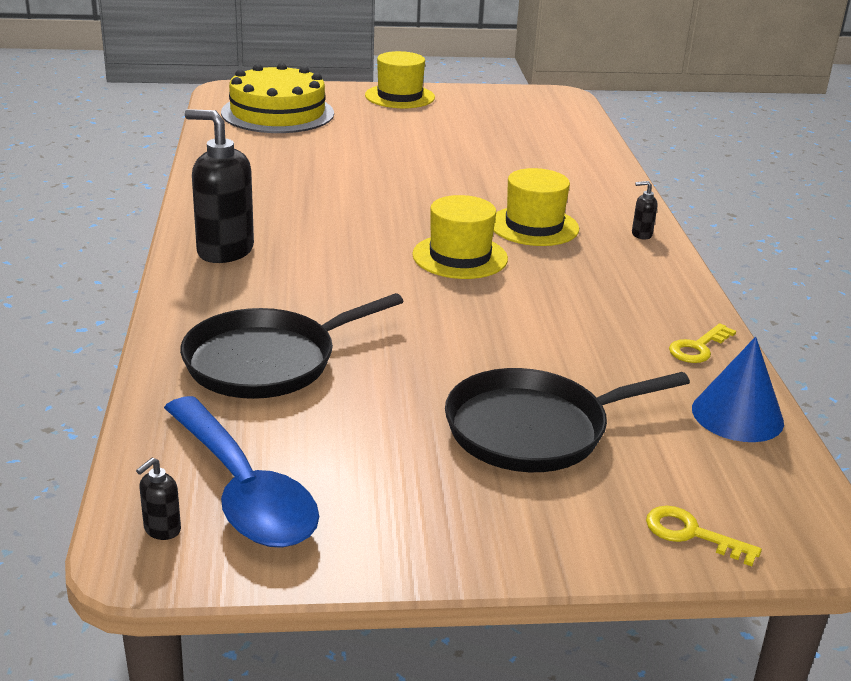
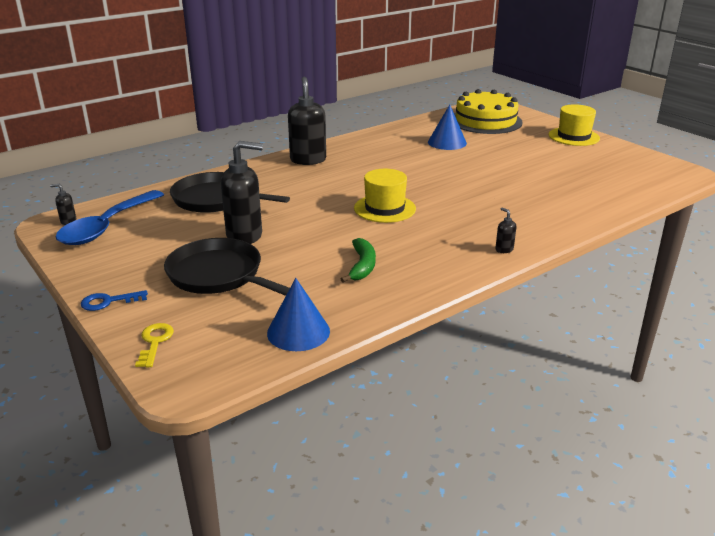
camera: 60 degrees right, 0 degrees up
yellow hat [494,168,579,246] -> none
yellow key [669,323,736,363] -> none
none -> blue key [81,290,148,311]
none -> black soap dispenser [221,141,263,244]
none -> green banana [341,238,376,282]
none -> blue cone [428,105,467,150]

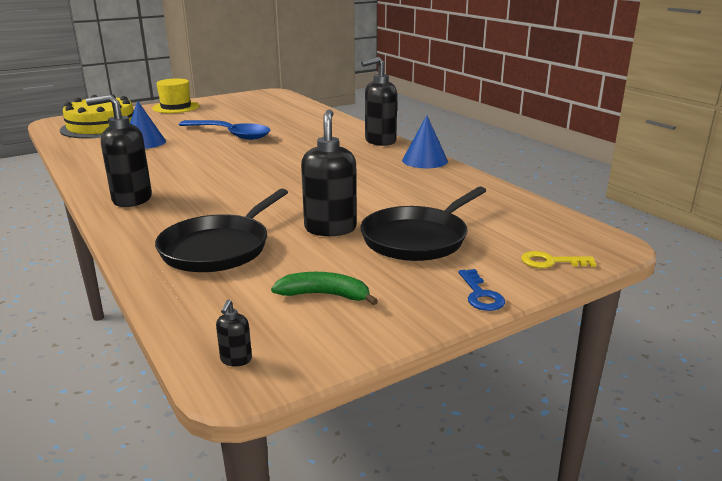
camera: 85 degrees left, 5 degrees down
blue spoon [56,190,164,245] -> blue spoon moved to [179,120,271,140]
blue cone [267,278,330,351] -> blue cone moved to [402,115,448,168]
green banana [341,238,376,282] -> green banana moved to [271,272,378,305]
yellow hat [354,169,416,223] -> none
black soap dispenser [495,207,516,253] -> black soap dispenser [361,57,397,146], size x2.36

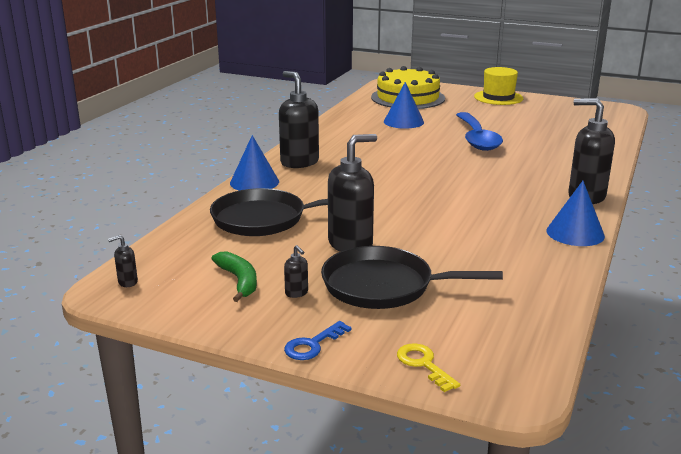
camera: 55 degrees right, 0 degrees up
none -> blue cone [230,135,279,190]
none -> black soap dispenser [284,245,308,298]

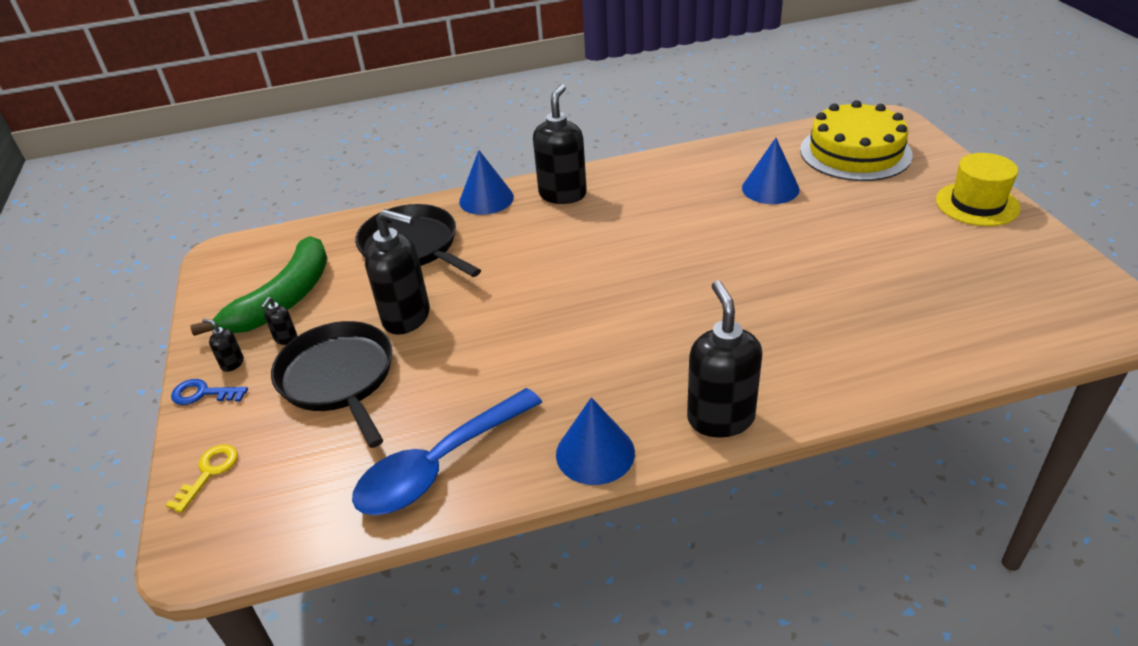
camera: 55 degrees right, 15 degrees up
black soap dispenser [108,235,138,287] -> black soap dispenser moved to [202,319,244,372]
green banana [212,251,257,302] -> green banana [191,236,327,336], size x1.80
blue spoon [456,112,503,151] -> blue spoon moved to [352,388,543,515]

